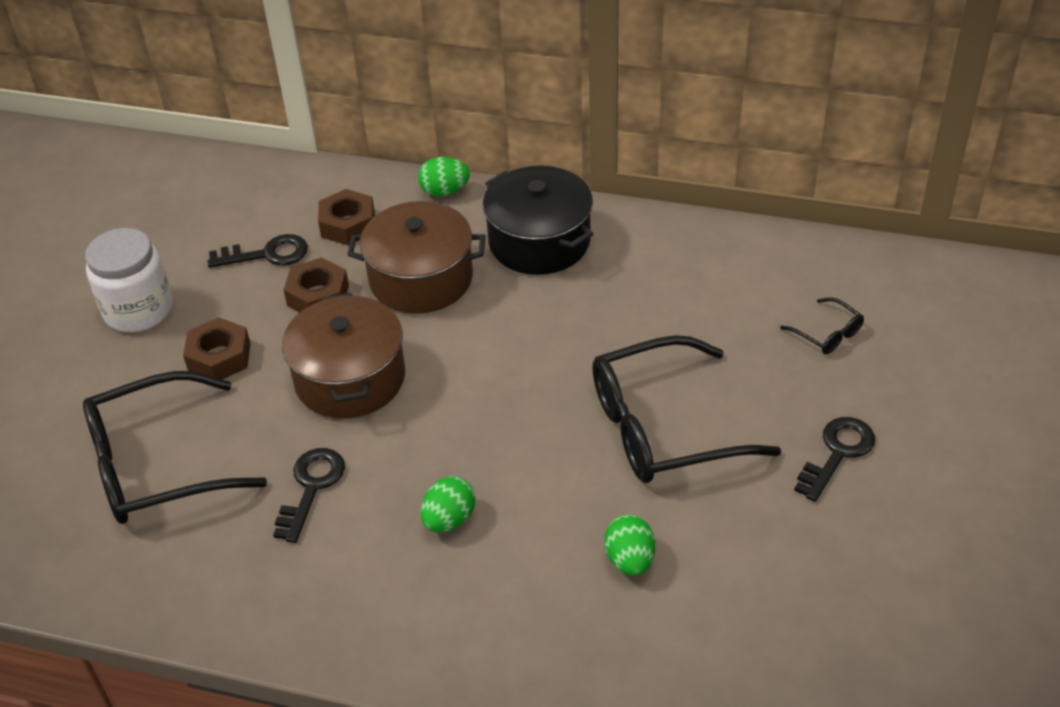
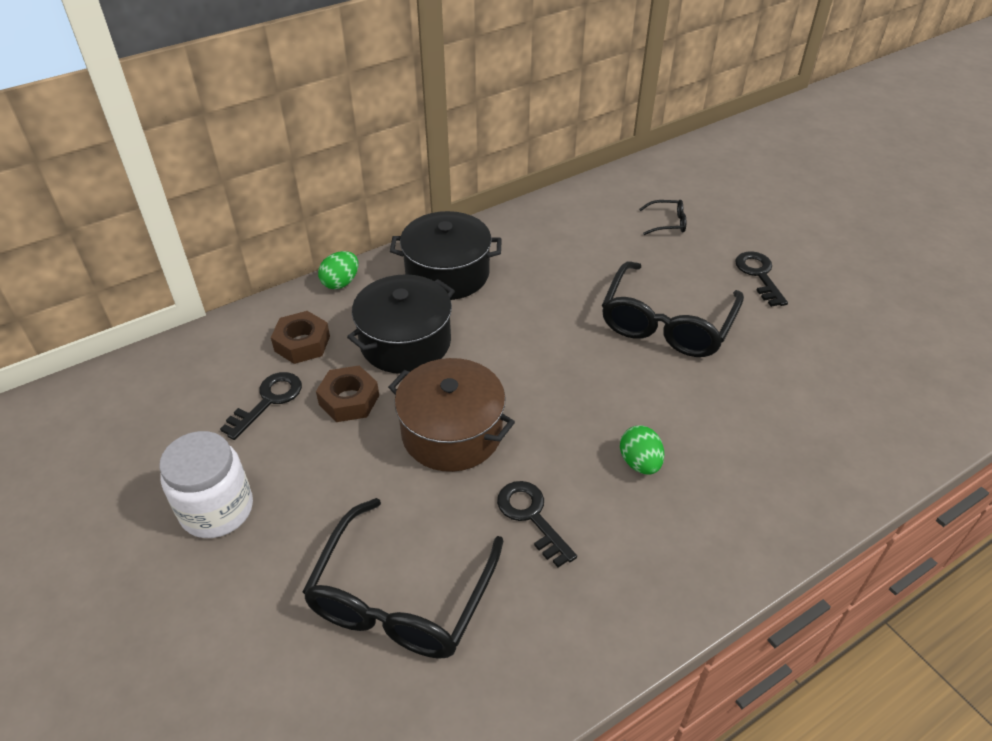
camera: 50 degrees left, 0 degrees up
brown nut [183,317,251,379] -> none
brown pot [347,201,485,314] -> black pot [347,274,455,374]
green egg [604,515,655,576] -> none

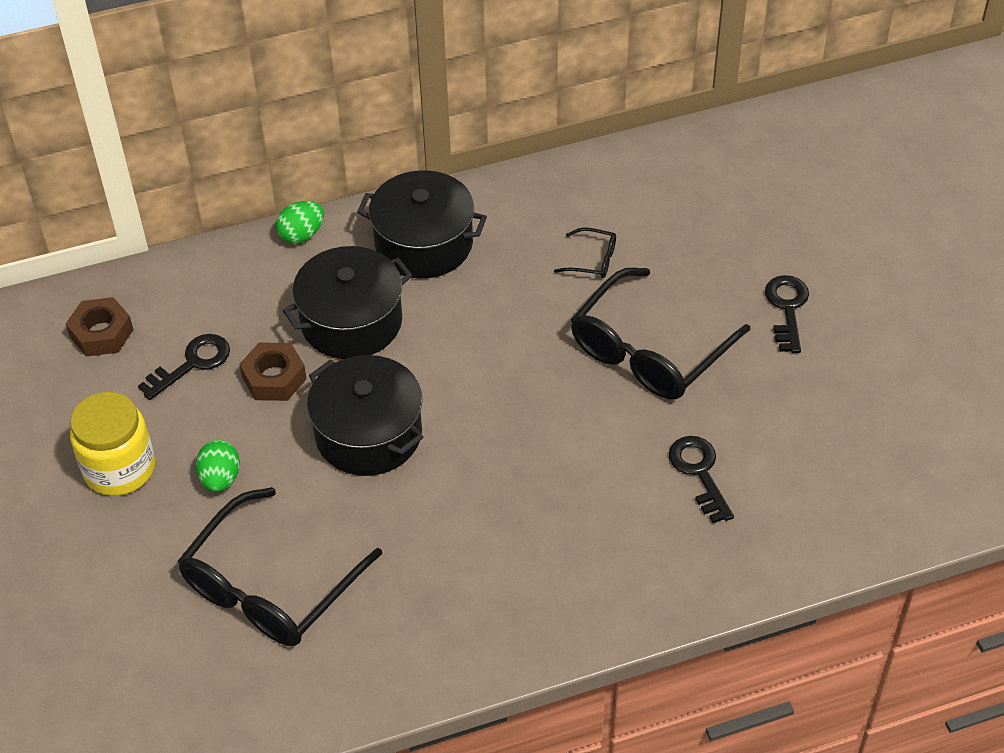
camera: 15 degrees right, 5 degrees up
white jar [159,431,253,538] -> yellow jar [70,392,155,496]
brown nut [271,311,330,364] -> brown nut moved to [66,297,134,357]
brown pot [388,358,515,472] -> black pot [307,355,423,476]
black key [497,481,577,568] -> black key moved to [669,436,734,523]
green egg [620,425,664,475] -> green egg moved to [196,440,240,492]
black glasses [639,200,686,235] -> black glasses moved to [554,227,616,278]

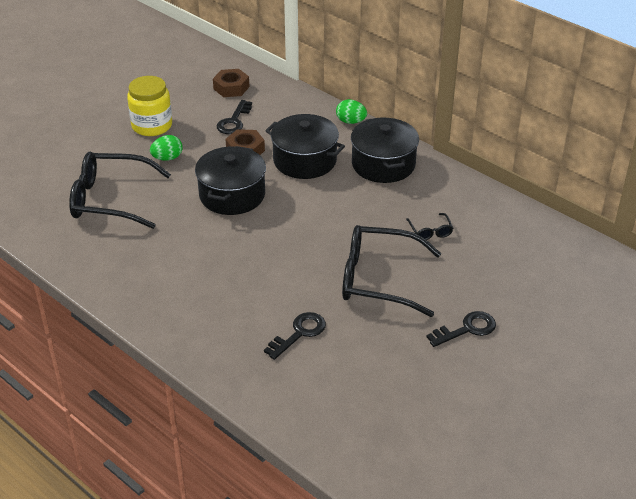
camera: 60 degrees right, 10 degrees down
black key [138,334,230,400] -> black key turned 90 degrees clockwise [217,100,252,134]

